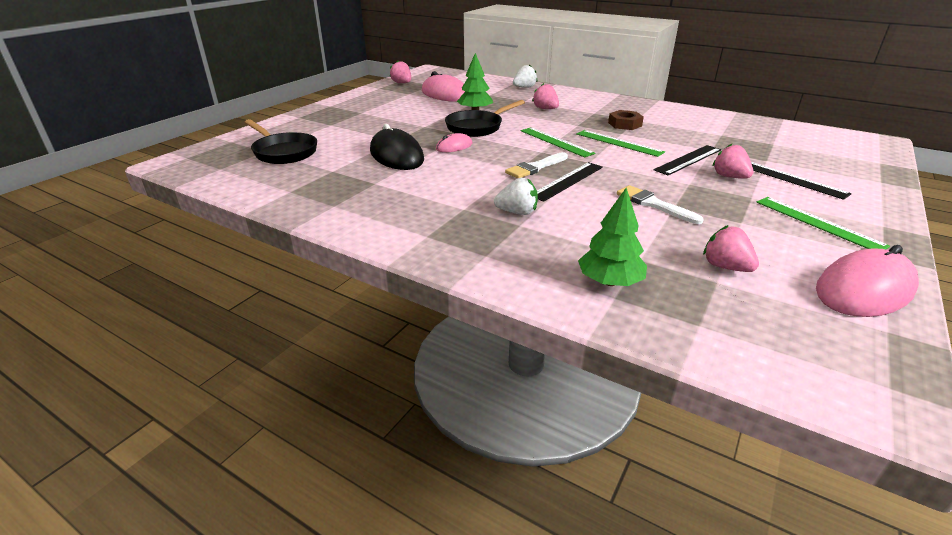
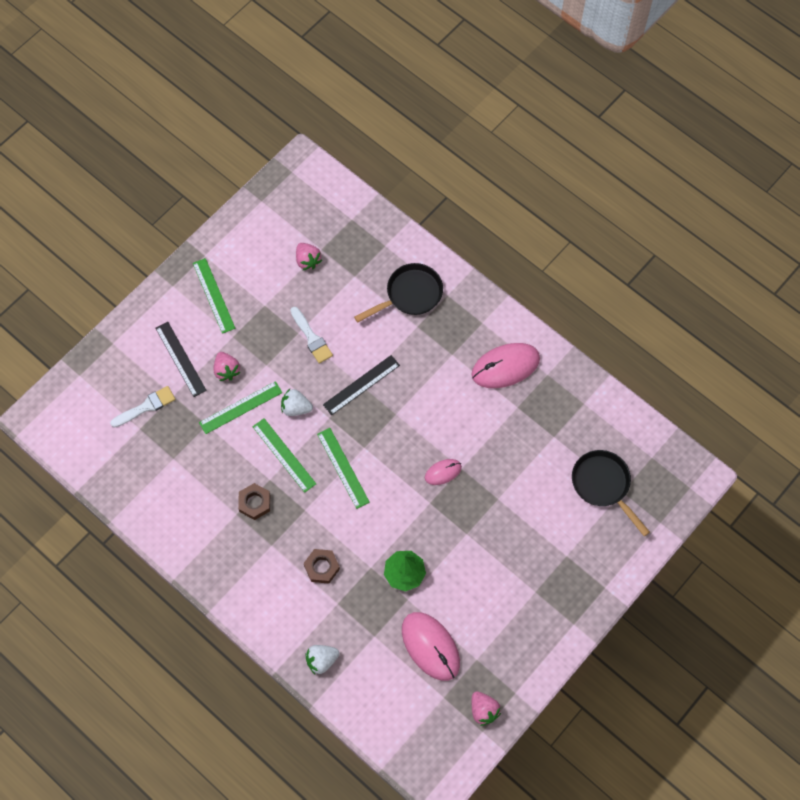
camera: 170 degrees left, 35 degrees up
black mouse [370,124,424,170] -> none
black pan [445,100,525,137] -> black pan moved to [354,263,443,323]
white strawberry [494,178,538,215] -> white strawberry moved to [281,389,313,416]
white brush [505,152,568,179] -> white brush moved to [110,386,175,428]
pink strawberry [532,83,559,109] -> brown nut [304,549,340,584]
green tree [578,188,647,286] -> none
black ruler [653,145,721,175] -> green ruler [199,381,283,434]
pink mouse [816,245,919,317] -> pink mouse moved to [472,343,540,388]

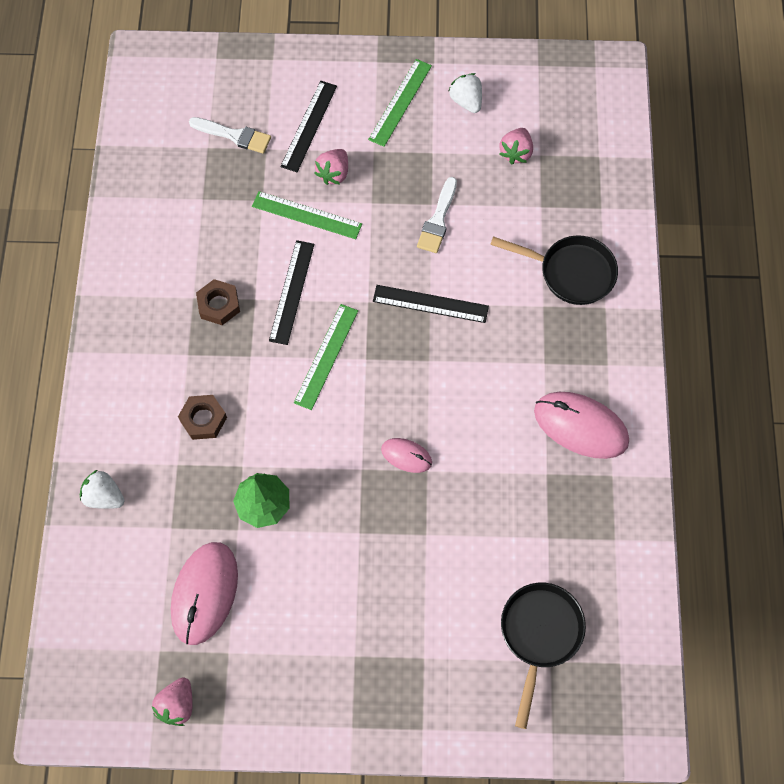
camera: 50 degrees right, 0 degrees up
green ruler [252,418,316,493] -> black ruler [269,240,314,345]
white strawberry [281,389,313,416] -> white strawberry moved to [449,73,482,113]

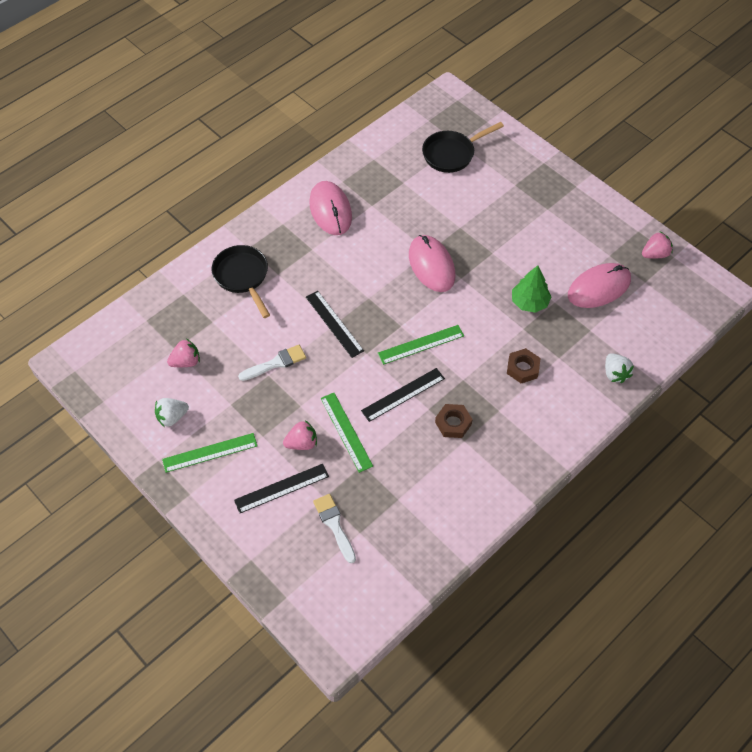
camera: 135 degrees left, 10 degrees down
pink mouse [381,438,432,473] -> pink mouse [409,235,455,292], size x1.88
white strawberry [449,73,482,113] -> white strawberry turned 45 degrees clockwise [155,398,189,427]

